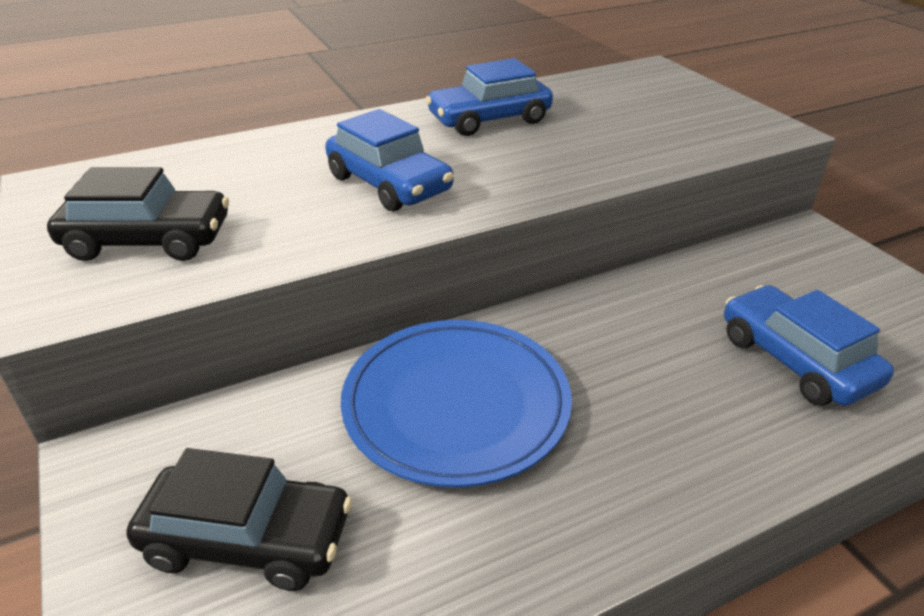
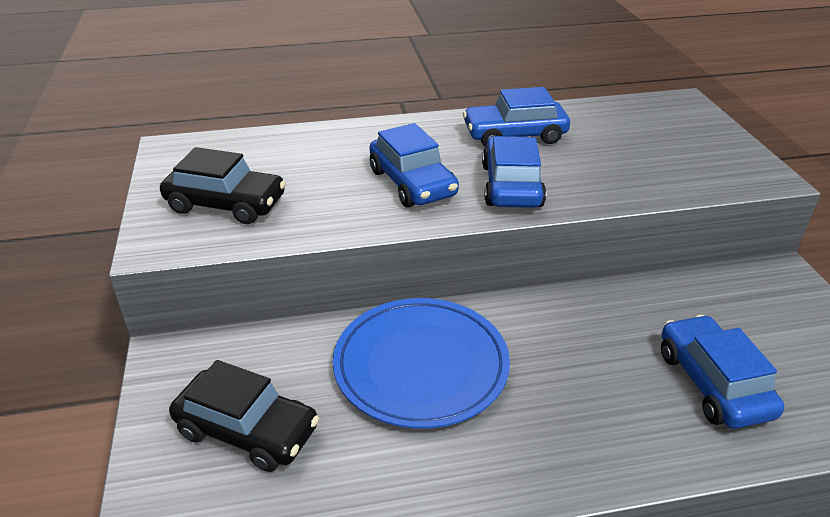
camera: 15 degrees right, 0 degrees up
none -> blue car [482,136,546,208]

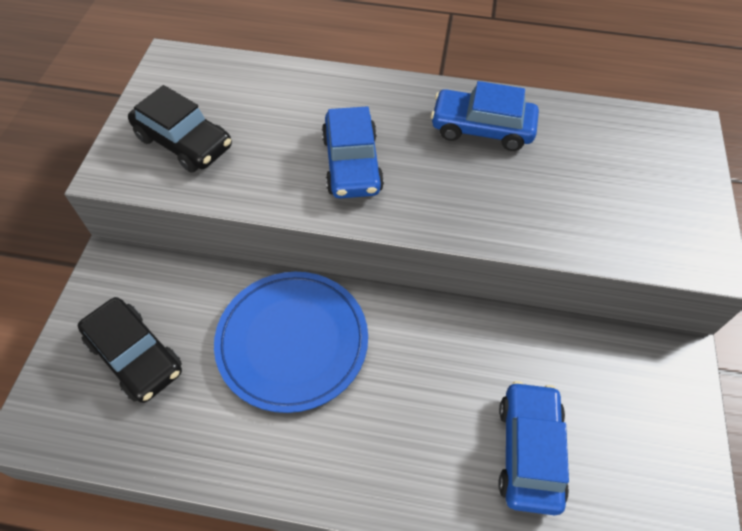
camera: 20 degrees right, 20 degrees up
blue car [482,136,546,208] -> none

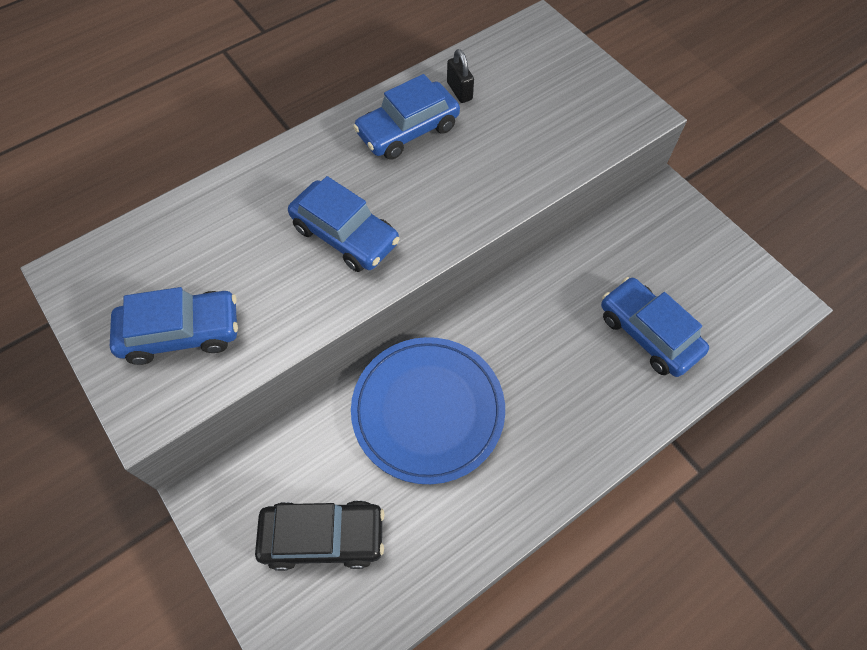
camera: 45 degrees left, 5 degrees up
black car [128,85,232,172] -> blue car [110,287,238,365]
none -> black padlock [447,49,474,103]

